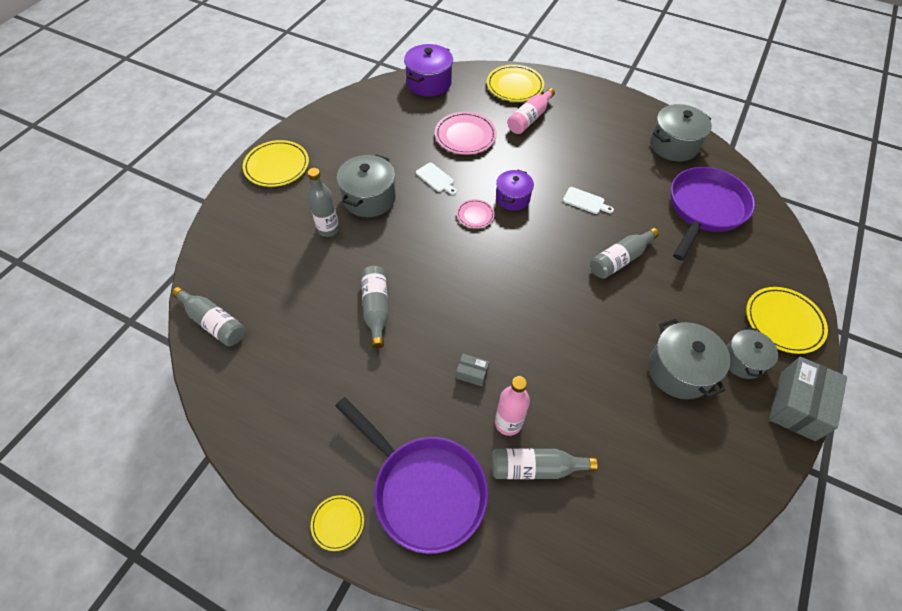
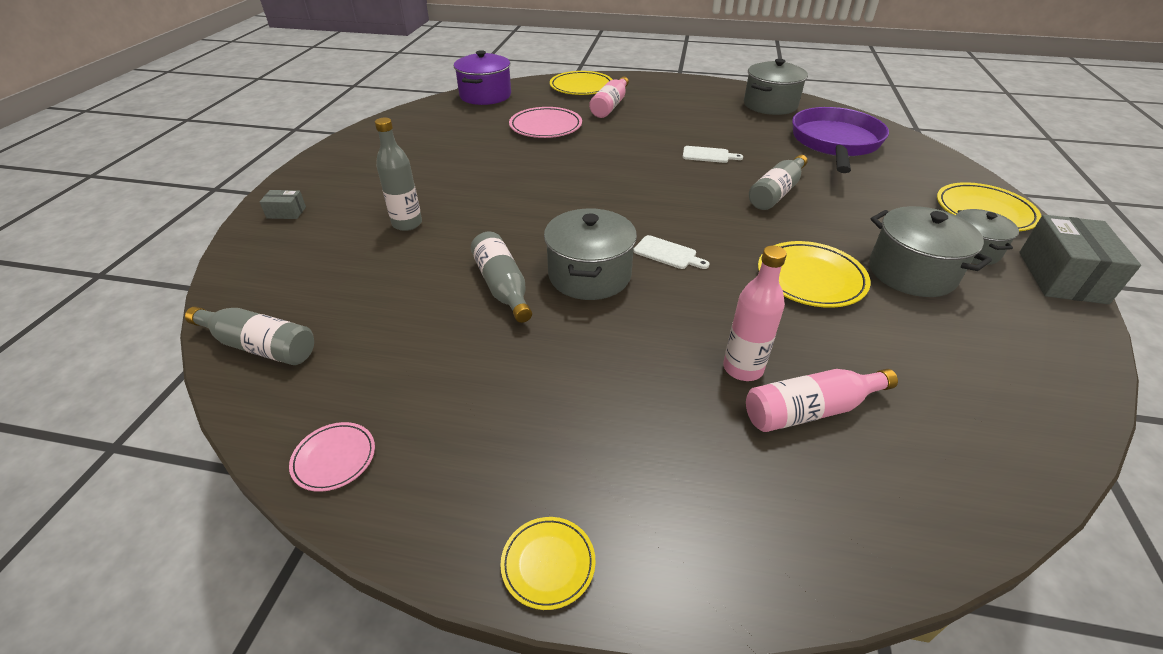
camera: 15 degrees left, 15 degrees down
yellow plate [243,140,309,187] -> yellow plate moved to [758,241,871,308]
purple pan [335,397,488,554] -> none
grey pot [337,154,396,217] -> grey pot moved to [544,208,637,300]
white cutting board [416,163,457,195] -> white cutting board moved to [633,235,710,269]
grey box [456,354,489,386] -> grey box moved to [259,190,306,219]
pink plate [457,199,495,228] -> pink plate moved to [289,422,375,492]
grey bottle [492,448,598,479] -> pink bottle [746,369,898,432]
purple pot [496,170,534,211] -> none

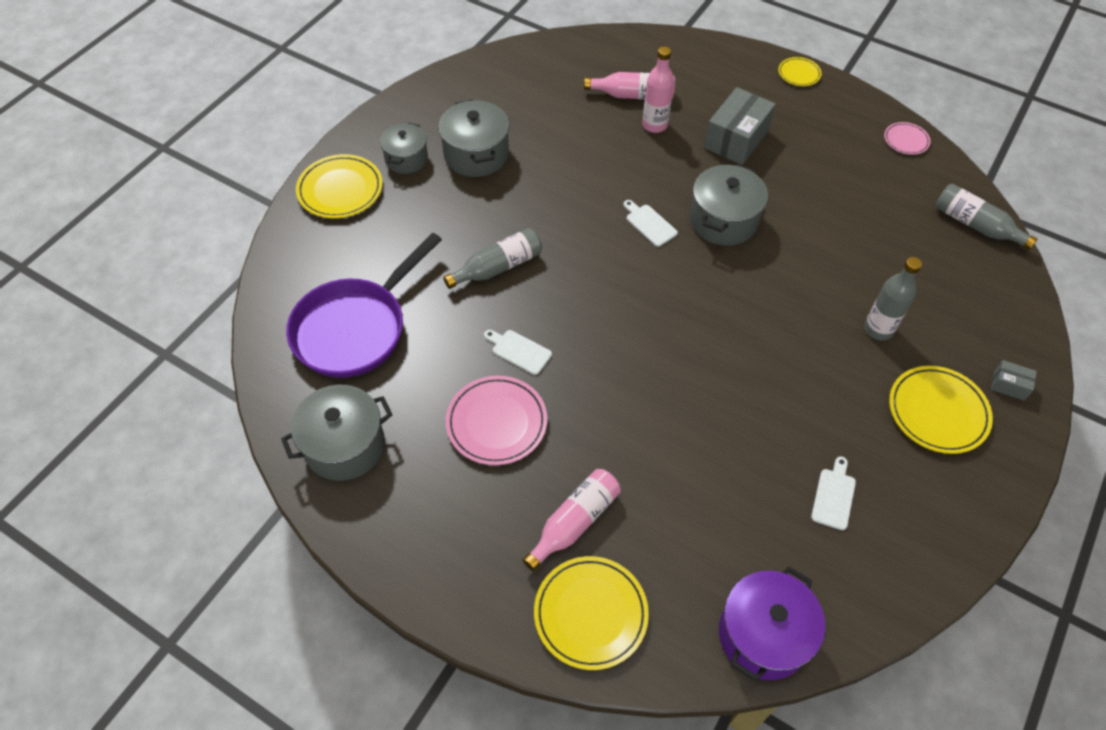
camera: 160 degrees left, 15 degrees up
grey bottle [471,232,532,323] -> none
pink plate [509,107,582,138] -> pink plate moved to [446,376,547,465]
yellow plate [758,241,871,308] -> yellow plate moved to [889,366,993,454]
grey box [1019,215,1141,304] -> grey box moved to [704,87,776,165]
none -> white cutting board [811,457,856,530]

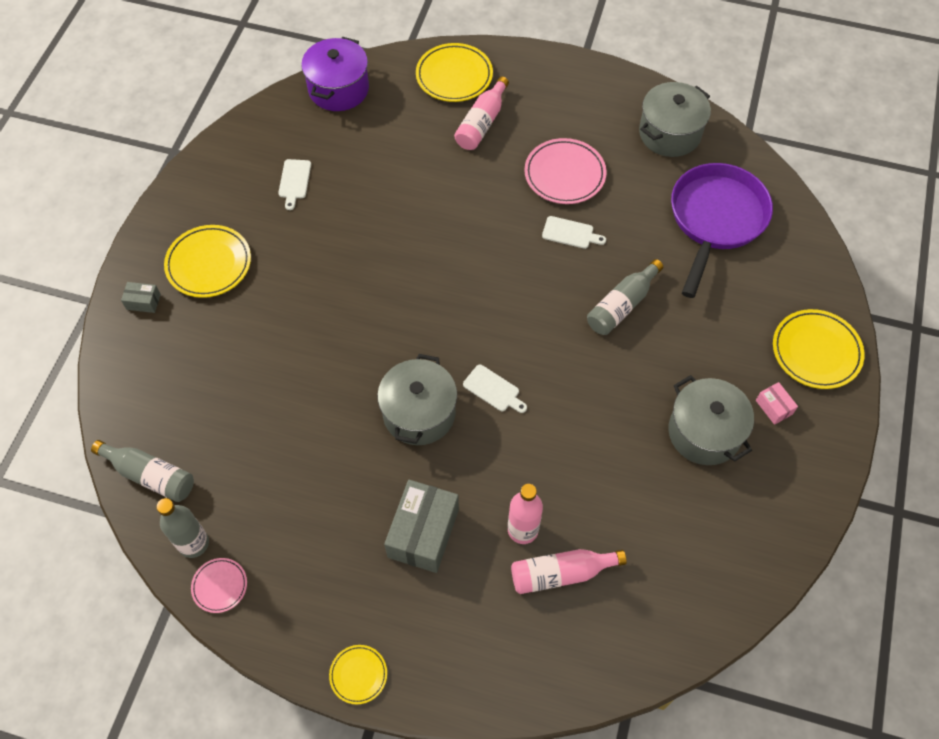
camera: 165 degrees right, 5 degrees up
grey pot [380,123,428,174] -> pink box [756,382,798,425]
grey bottle [864,257,922,340] -> grey bottle moved to [157,498,209,558]

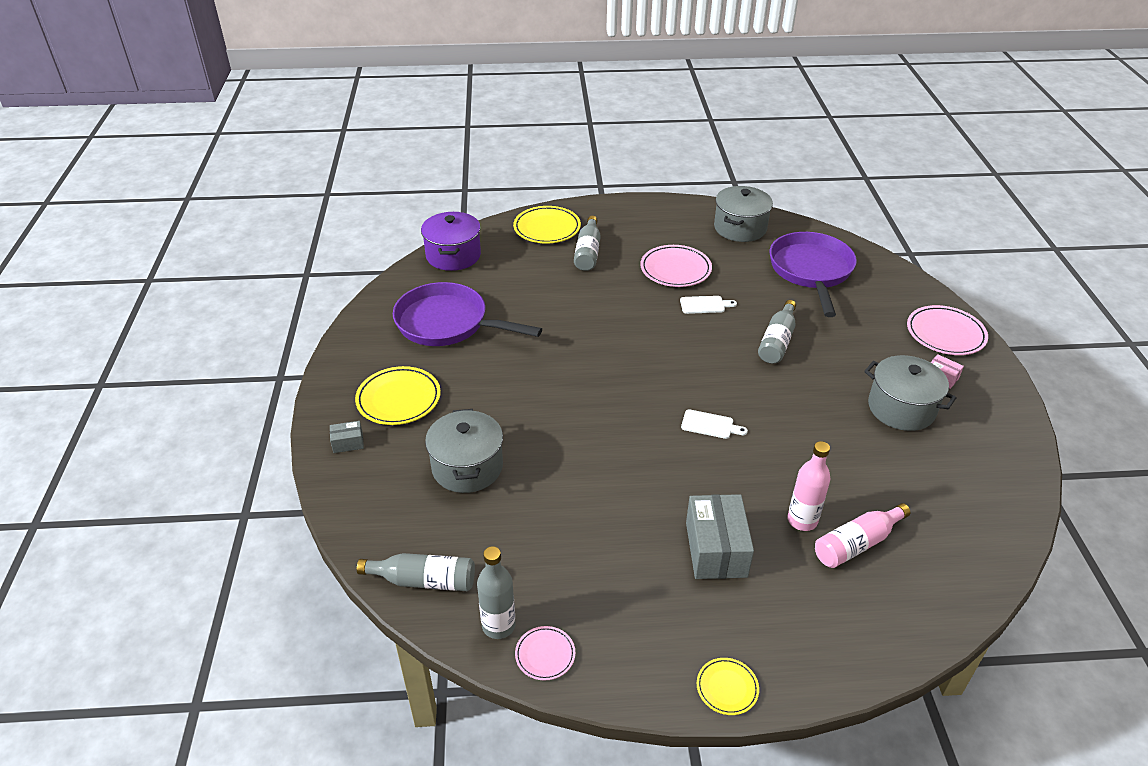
camera: 20 degrees left, 20 degrees down
white cutting board [278,159,311,210] -> purple pan [393,282,542,346]
grey pot [377,354,457,445] -> grey pot moved to [425,409,503,493]
pink bottle [454,77,509,150] -> grey bottle [574,216,601,271]
yellow plate [773,309,865,389] -> pink plate [907,305,988,355]

